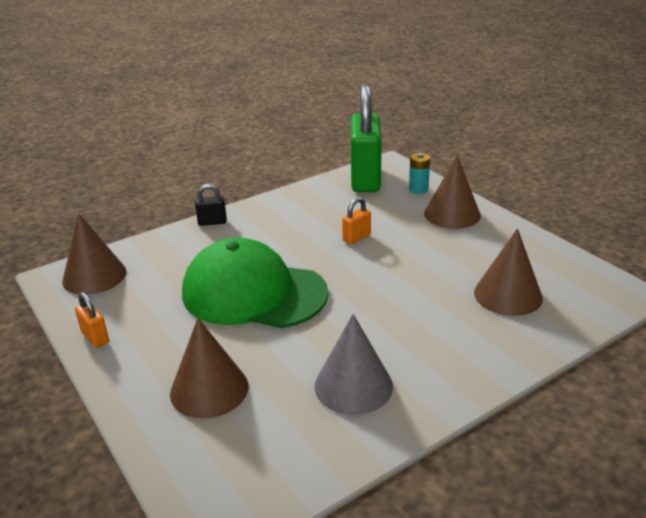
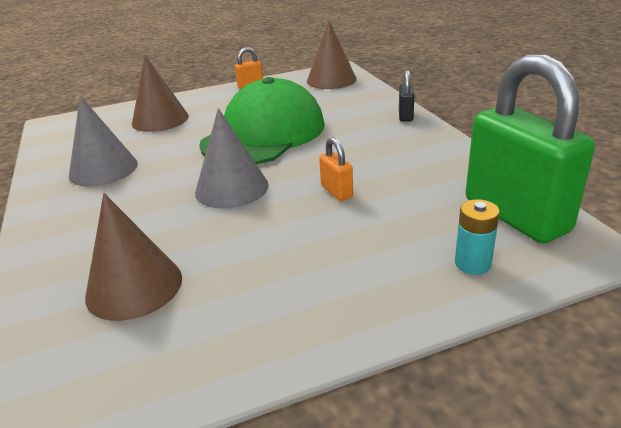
camera: 105 degrees right, 0 degrees up
green padlock [351,85,382,192] -> green padlock turned 45 degrees clockwise [465,54,595,244]
brown cone [424,155,481,229] -> none
none -> grey cone [195,108,269,209]

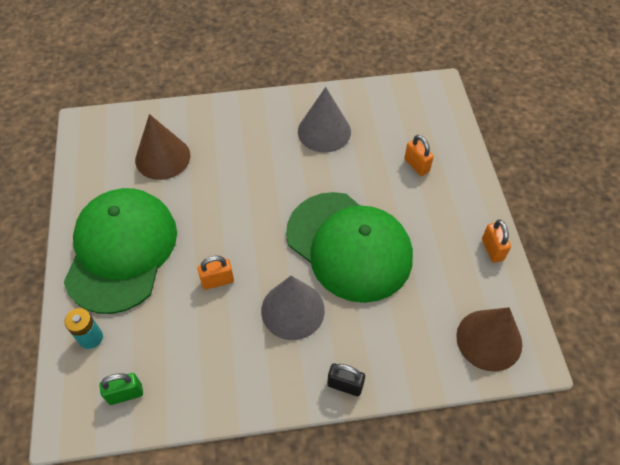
camera: 100 degrees right, 25 degrees up
brown cone [132,55,189,132] -> orange padlock [404,135,434,176]
grey cone [195,108,269,209] -> grey cone moved to [261,276,325,340]
green padlock [465,54,595,244] -> green padlock [99,373,143,405], size x0.41
none -> green cap [64,188,177,314]

